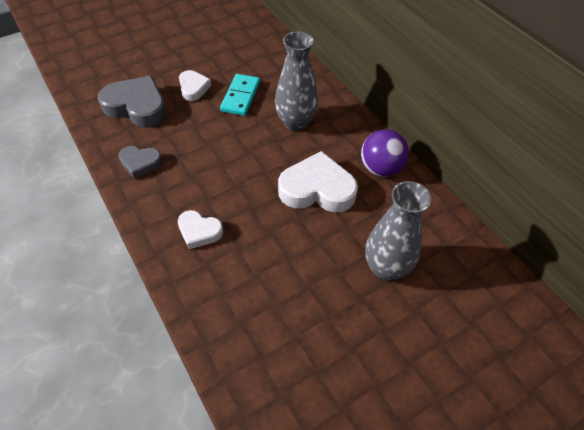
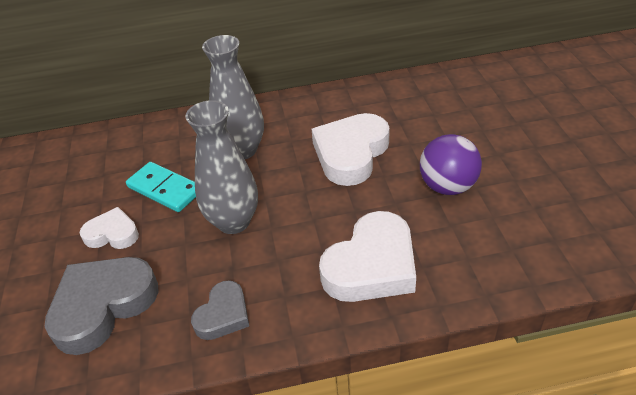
camera: 65 degrees left, 10 degrees down
white heart [178,210,223,249] -> white heart [319,211,416,302], size x1.78
purple ball [361,130,409,177] -> purple ball moved to [420,134,482,195]
grey vase [365,181,431,281] -> grey vase moved to [186,100,258,234]

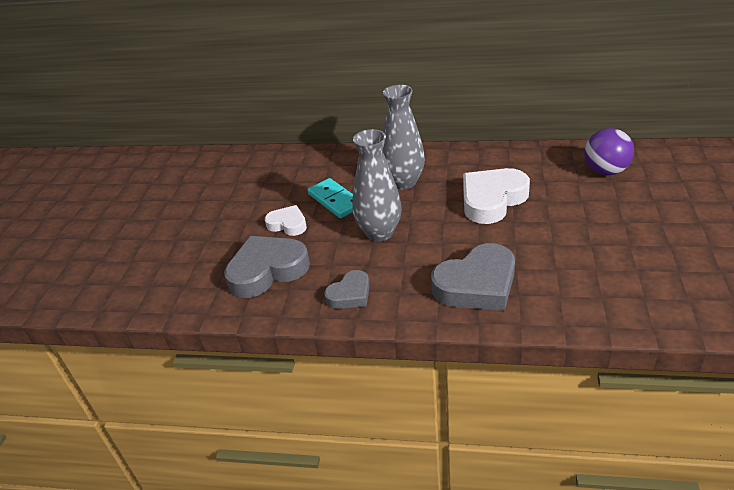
camera: 20 degrees right, 5 degrees down
white heart [319,211,416,302] -> grey heart [431,243,515,311]
purple ball [420,134,482,195] -> purple ball moved to [584,128,634,175]

